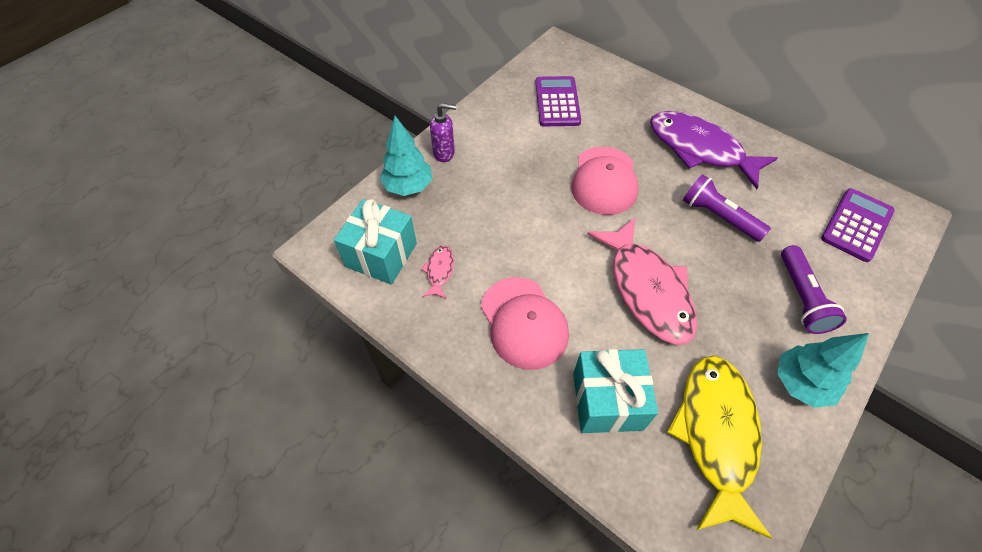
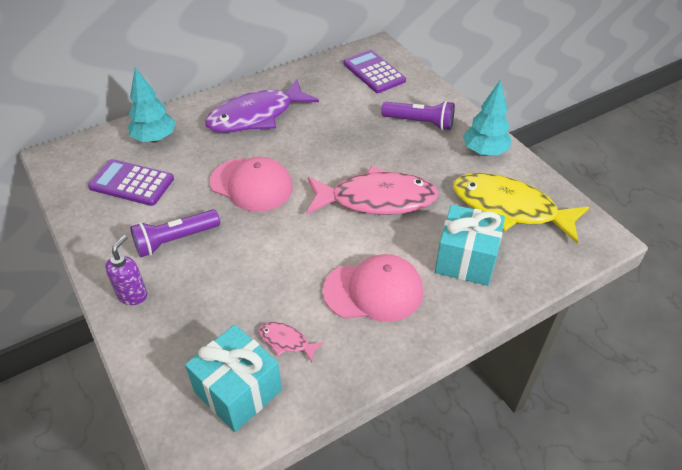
camera: 70 degrees left, 10 degrees down
turquoise tree [380,116,432,196] -> turquoise tree moved to [128,67,176,143]
purple flashlight [683,174,771,242] -> purple flashlight moved to [130,209,220,257]

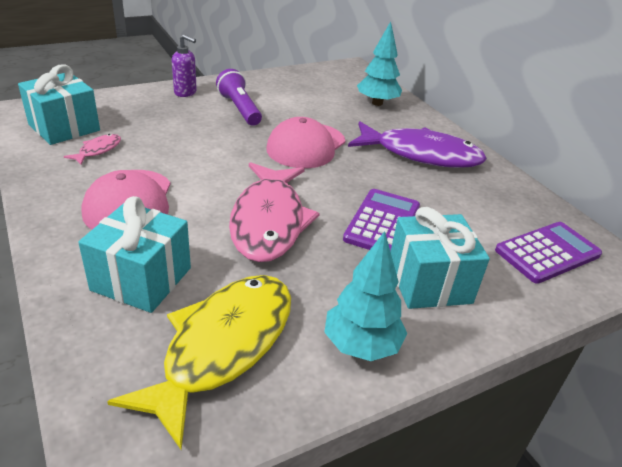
camera: 90 degrees right, 10 degrees down
purple calculator [88,159,174,206] -> purple calculator moved to [343,189,420,251]
purple fish [205,79,319,133] -> purple fish turned 135 degrees clockwise [348,122,487,168]
purple flashlight [381,101,455,131] -> turquoise gift [390,207,490,309]

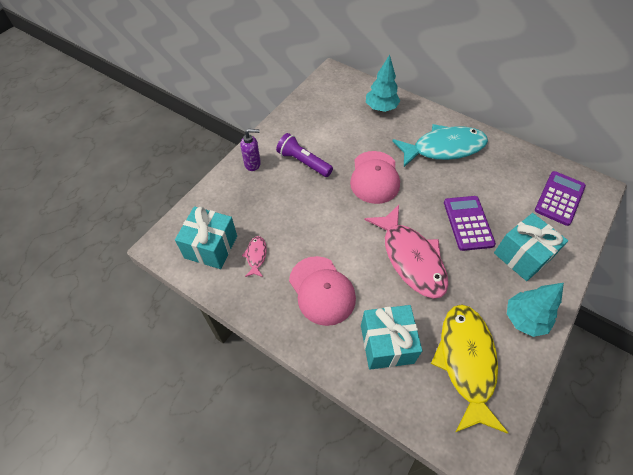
camera: 25 degrees left, 20 degrees up
purple fish [348,122,487,168] -> turquoise fish [392,124,488,167]

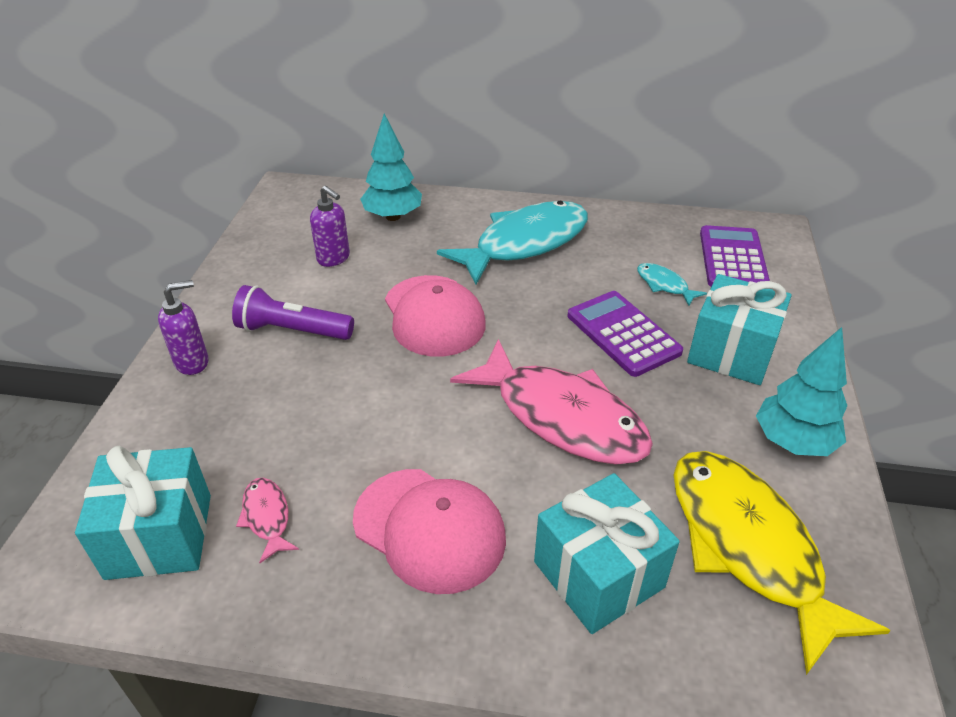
camera: 25 degrees left, 15 degrees down
none -> purple soap dispenser [310,186,350,267]
none -> turquoise fish [637,263,707,306]

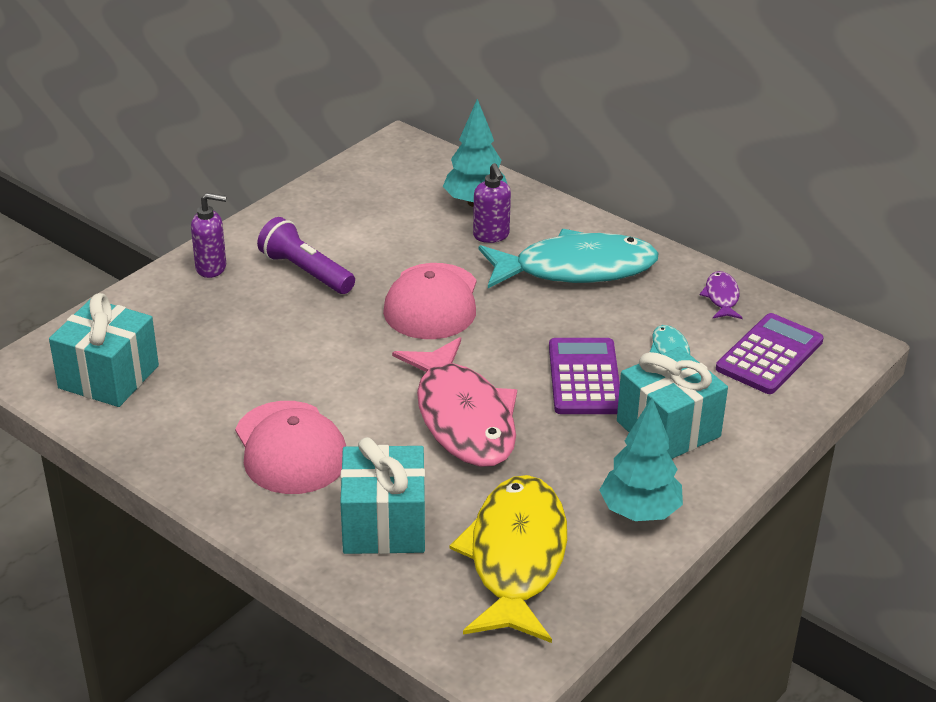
camera: 30 degrees right, 5 degrees down
pink fish [236,478,299,563] -> none
purple soap dispenser [310,186,350,267] -> purple soap dispenser moved to [473,163,511,243]
none -> purple fish [700,271,743,319]

